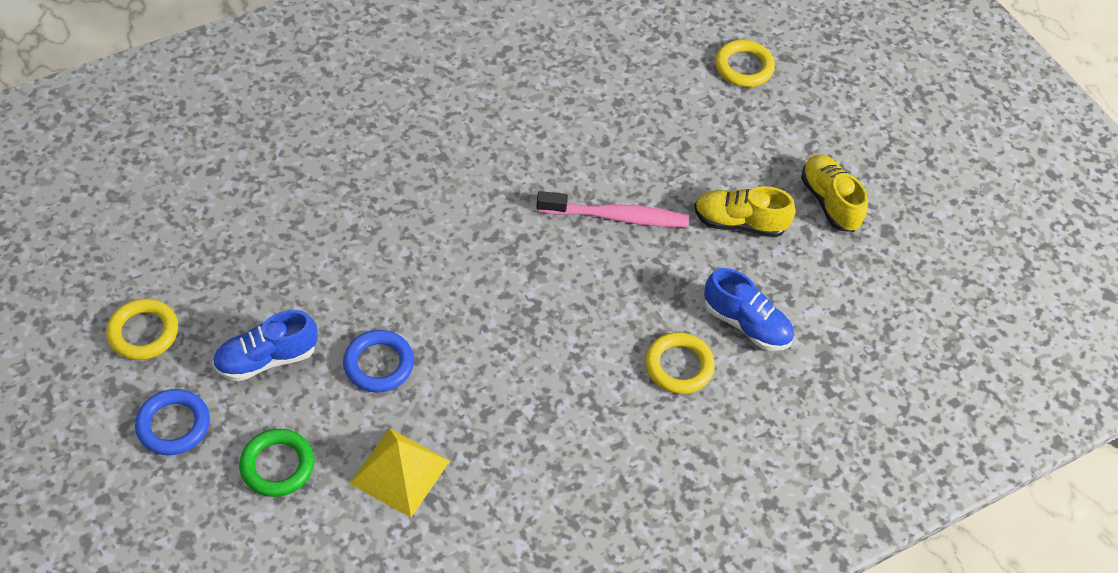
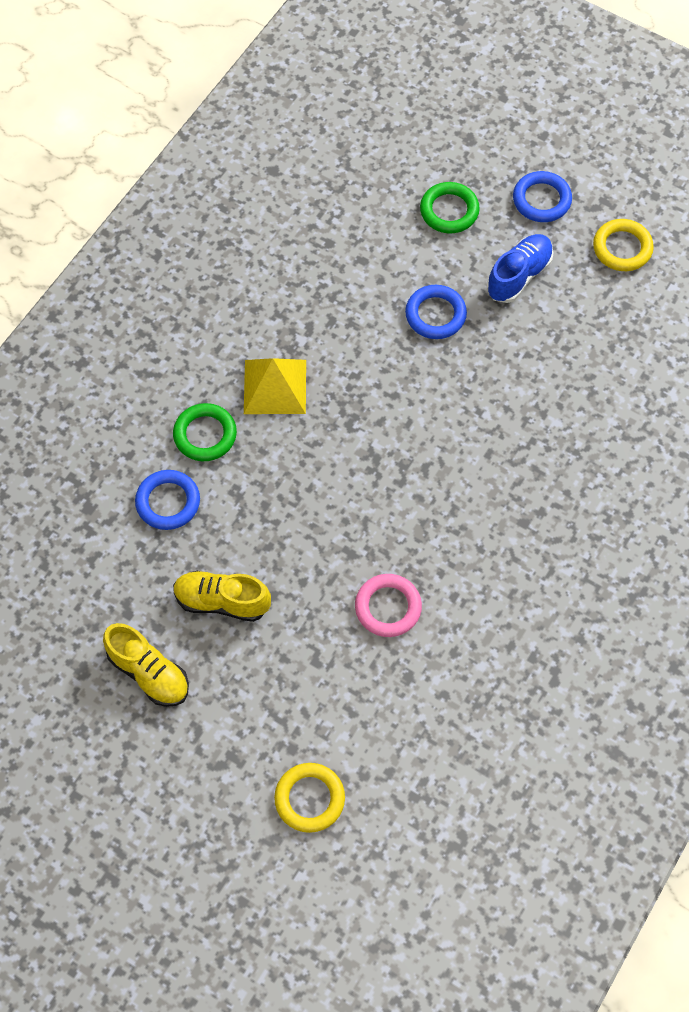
camera: 155 degrees right, 10 degrees up
yellow pyramid [349,428,450,517] -> yellow pyramid moved to [244,358,306,414]
pink toothbrush [536,191,689,227] -> none
yellow ring [645,332,715,394] -> green ring [173,403,237,461]
yellow shoe [694,186,795,237] -> yellow shoe turned 150 degrees counterclockwise [173,571,271,622]
blue shoe [704,268,794,351] -> blue ring [135,470,200,530]
none -> pink ring [355,574,422,637]

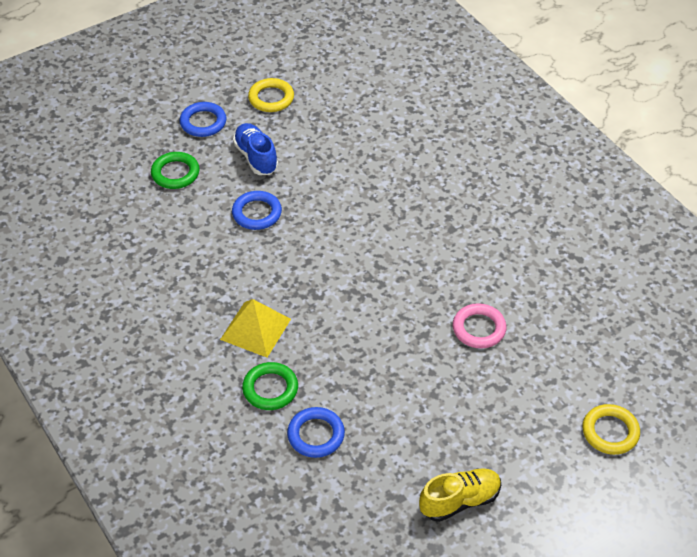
camera: 65 degrees left, 15 degrees down
yellow shoe [173,571,271,622] -> none

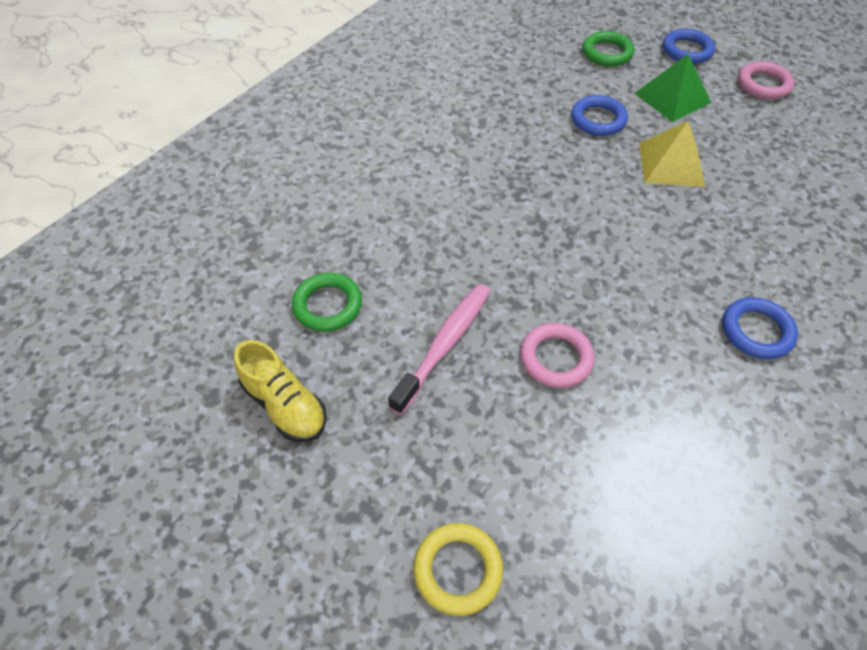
camera: 70 degrees right, 5 degrees up
yellow pyramid [220,299,291,358] -> yellow pyramid moved to [639,121,705,187]
blue shoe [233,123,278,175] -> green pyramid [634,54,711,122]
green ring [242,362,298,410] -> green ring moved to [292,273,362,332]
yellow ring [248,78,294,112] -> pink ring [738,61,794,99]
blue ring [287,407,345,458] -> blue ring moved to [722,297,798,359]
none -> pink toothbrush [388,284,490,415]

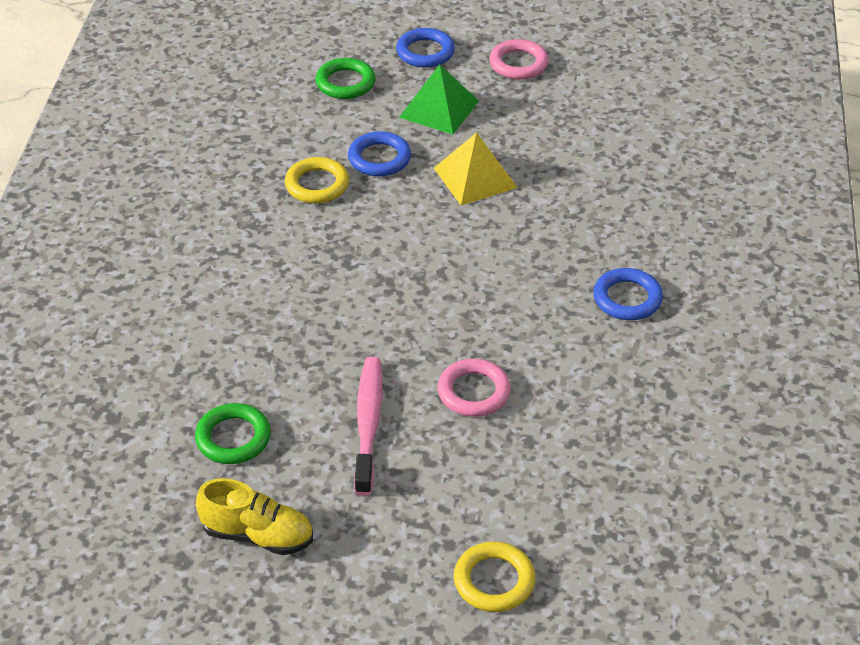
camera: 30 degrees left, 10 degrees down
none -> yellow ring [285,157,349,203]

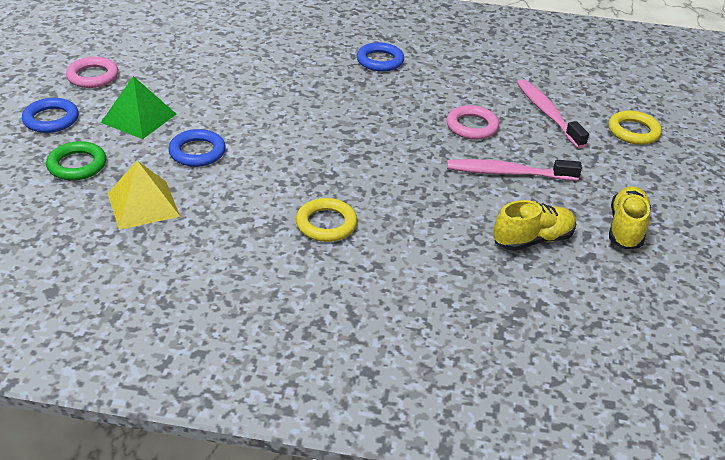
camera: 90 degrees left, 5 degrees down
green ring [195,403,271,464] -> yellow shoe [493,200,576,251]
yellow ring [285,157,349,203] -> yellow ring moved to [296,198,357,242]
yellow pyramid [434,132,518,205] -> yellow pyramid moved to [108,161,180,230]
none -> pink toothbrush [517,79,589,149]

